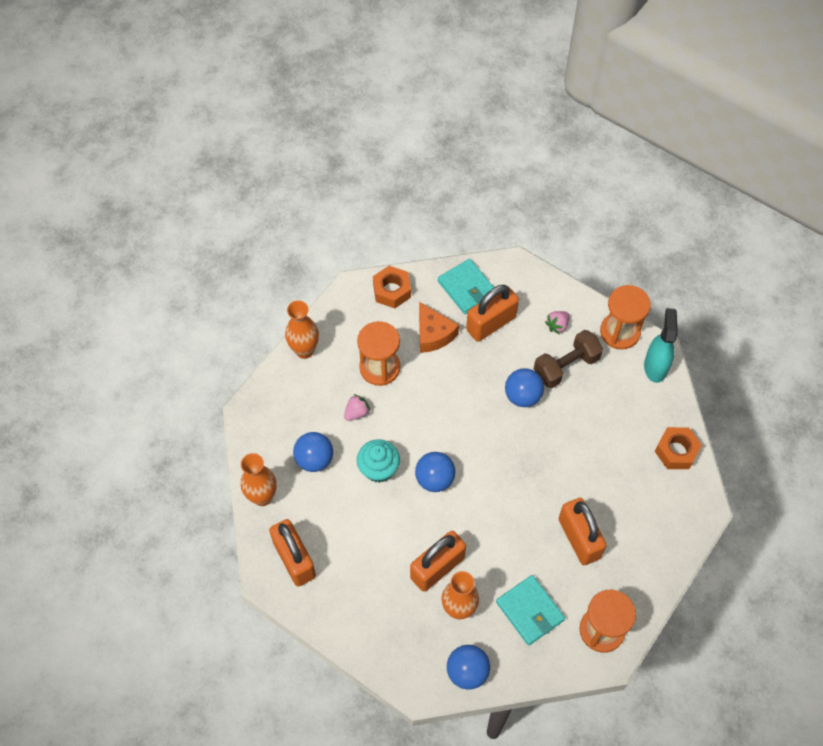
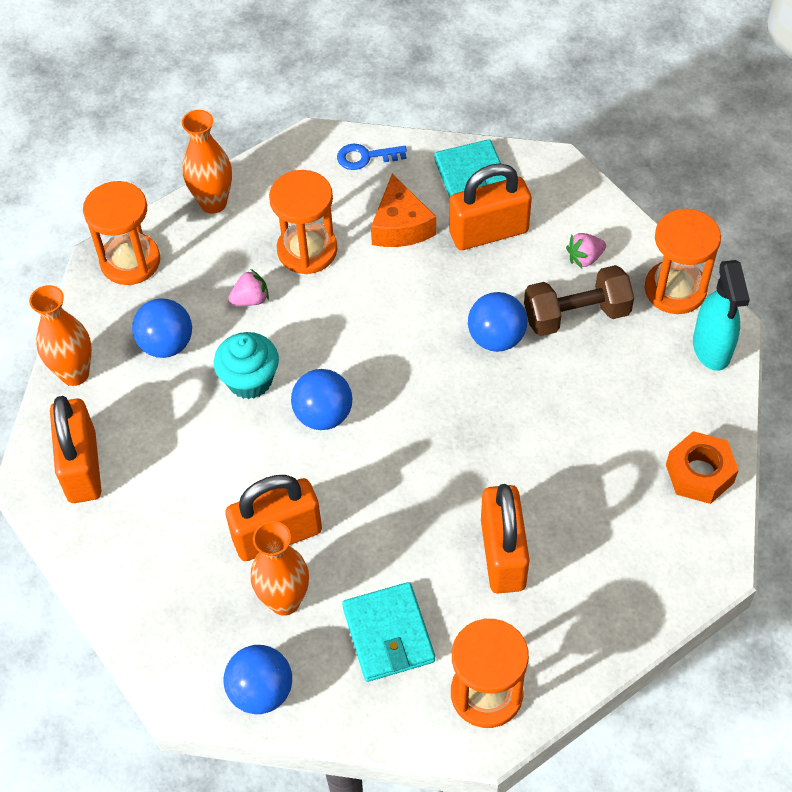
camera: 20 degrees right, 5 degrees down
orange nut [373,266,411,308] -> blue key [337,144,407,170]
turquoise spray bottle [644,308,677,383] -> turquoise spray bottle turned 150 degrees clockwise [693,260,750,371]
none -> orange hourglass [83,181,160,285]

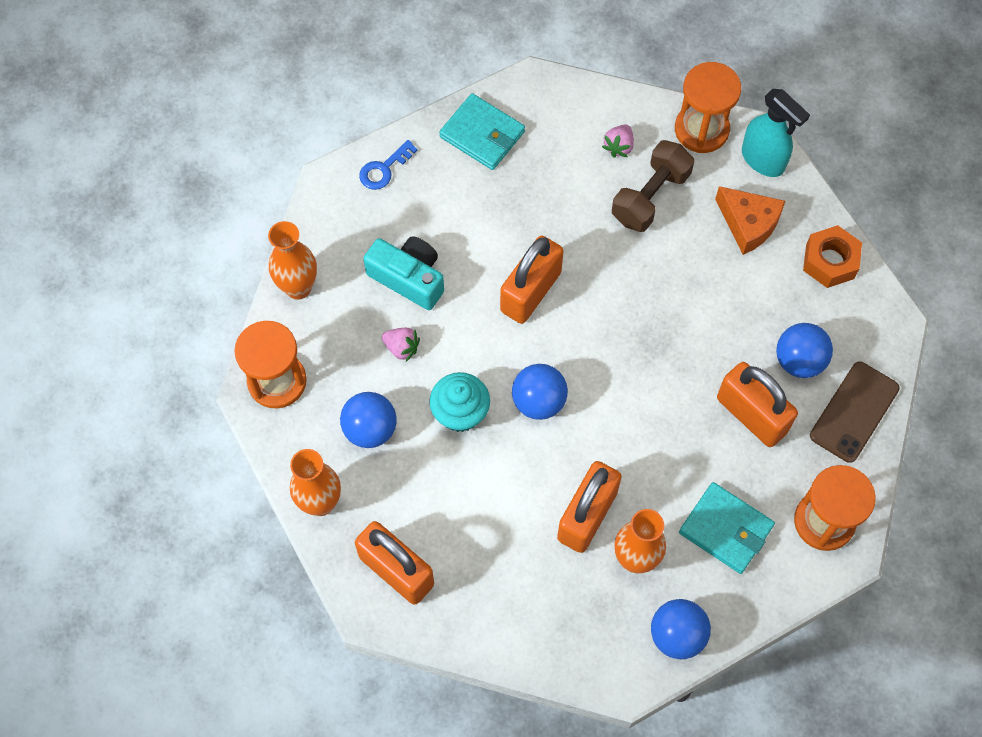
camera: 40 degrees left, 10 degrees up
pink strawberry [228,269,269,306] -> pink strawberry turned 90 degrees clockwise [382,328,420,362]
orange hourglass [269,170,337,274] -> turquoise camera [363,236,444,310]
orange cheese [371,174,436,247] -> orange cheese moved to [715,186,785,255]
orange padlock [449,163,532,250] -> orange padlock moved to [500,236,564,324]
blue ball [468,292,527,352] -> blue ball moved to [776,323,833,378]
none -> brown phone [810,362,900,463]

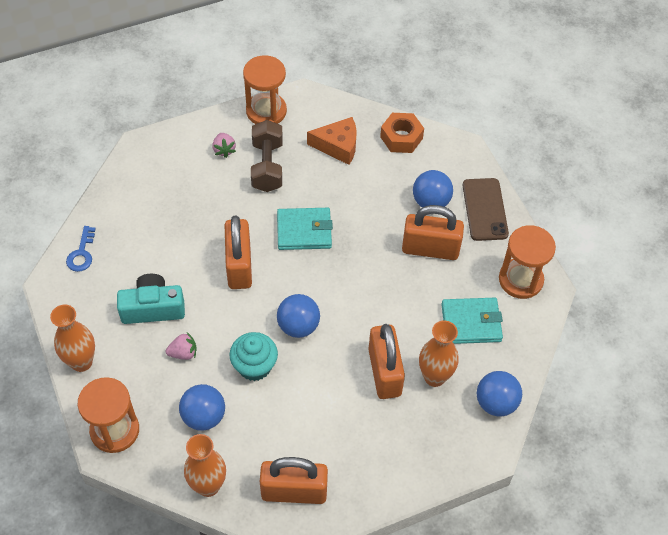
camera: 40 degrees left, 10 degrees down
turquoise wallet [439,93,525,170] -> turquoise wallet moved to [277,208,333,250]
turquoise spray bottle [742,89,810,177] -> none

